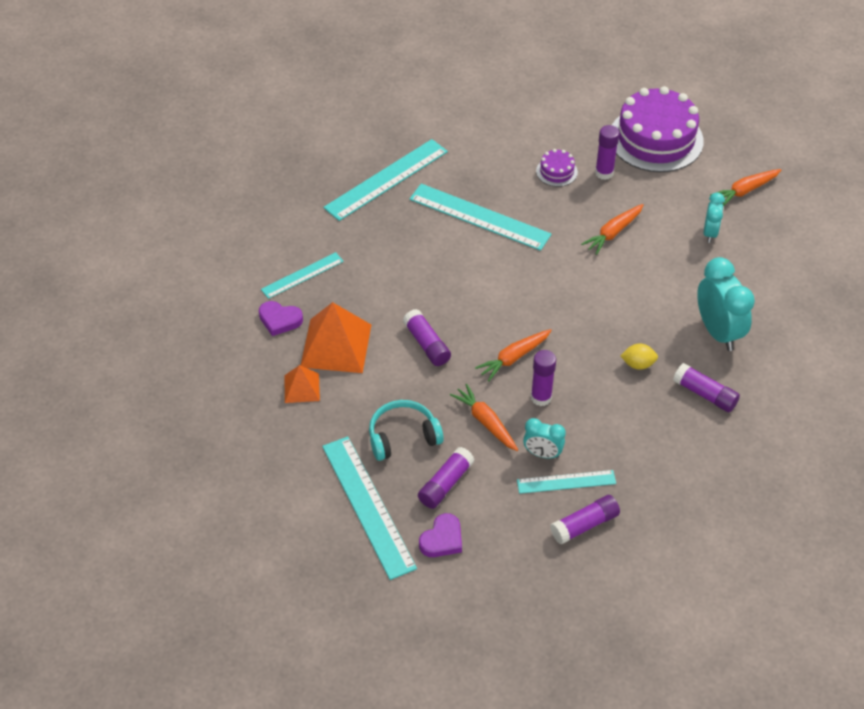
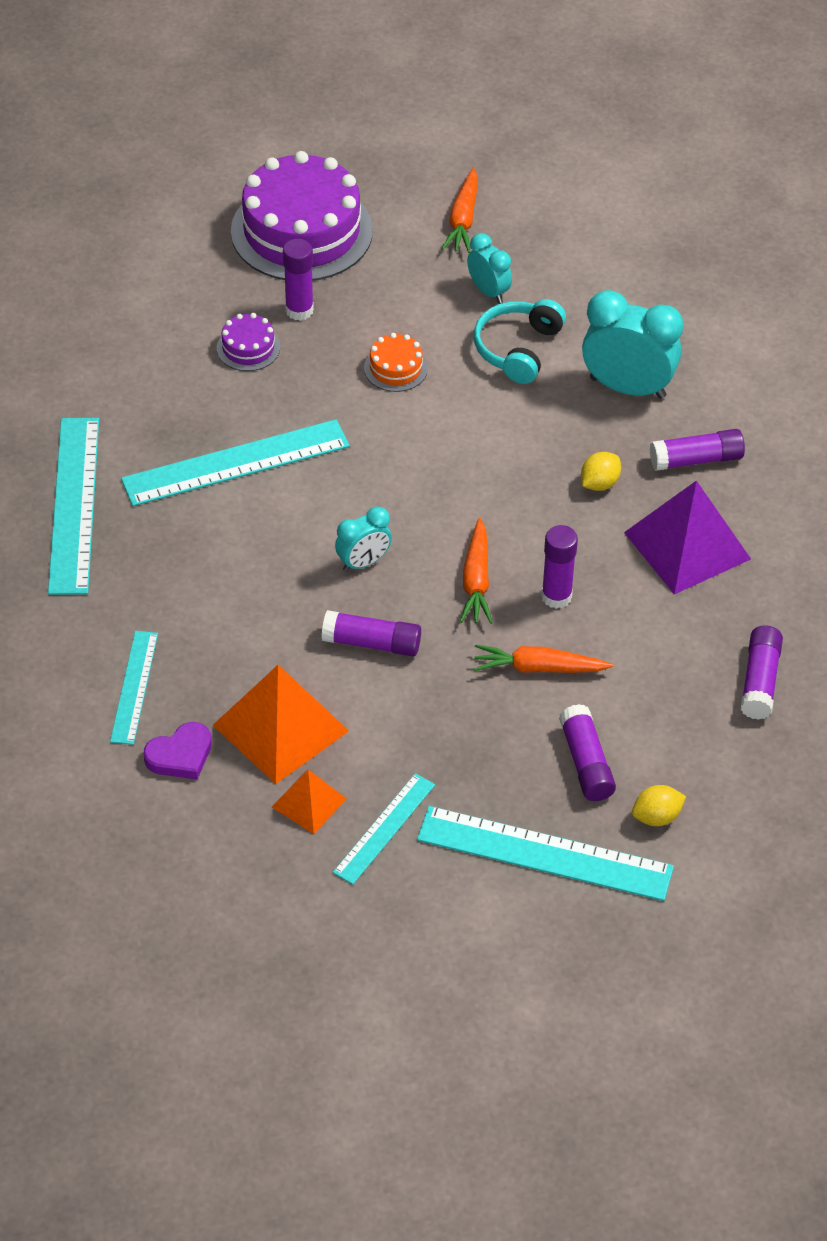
camera: 50 degrees left, 0 degrees up
turquoise headphones [369,400,444,461] -> turquoise headphones moved to [474,299,566,384]
purple heart [419,513,462,557] -> yellow lemon [632,785,686,826]
turquoise ruler [517,470,616,494] -> turquoise ruler moved to [333,773,435,885]
turquoise clock [523,418,566,459] -> turquoise clock moved to [335,506,392,572]
orange carrot [581,204,644,255] -> orange cake [364,333,428,392]
none -> purple pyramid [624,480,751,594]

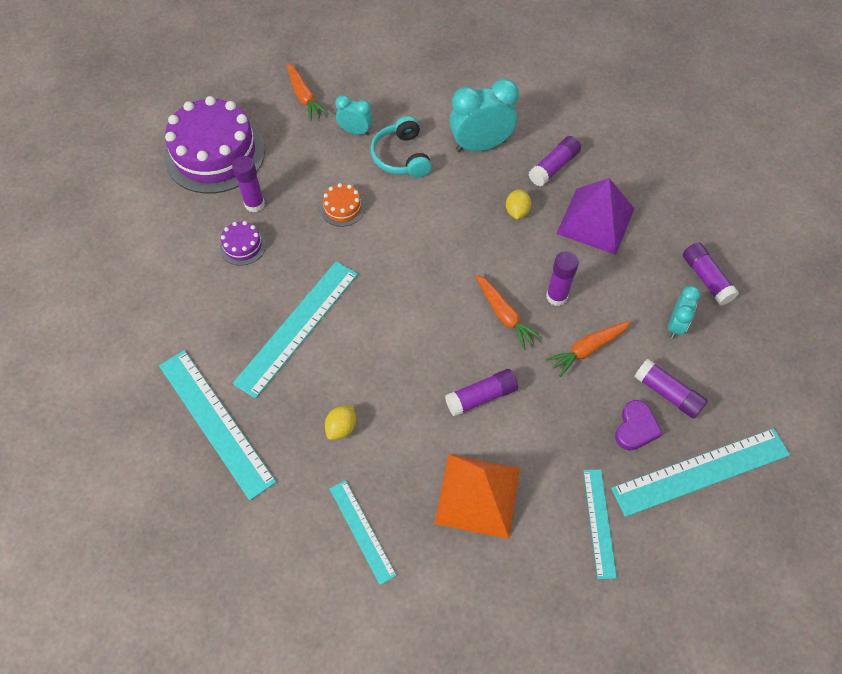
camera: 35 degrees left, 10 degrees up
purple heart [144,722,212,780] -> purple heart moved to [615,400,663,451]
orange pyramid [272,770,347,834] -> none
turquoise clock [335,506,392,572] -> turquoise clock moved to [668,286,701,339]
yellow lemon [632,785,686,826] -> yellow lemon moved to [325,405,356,440]

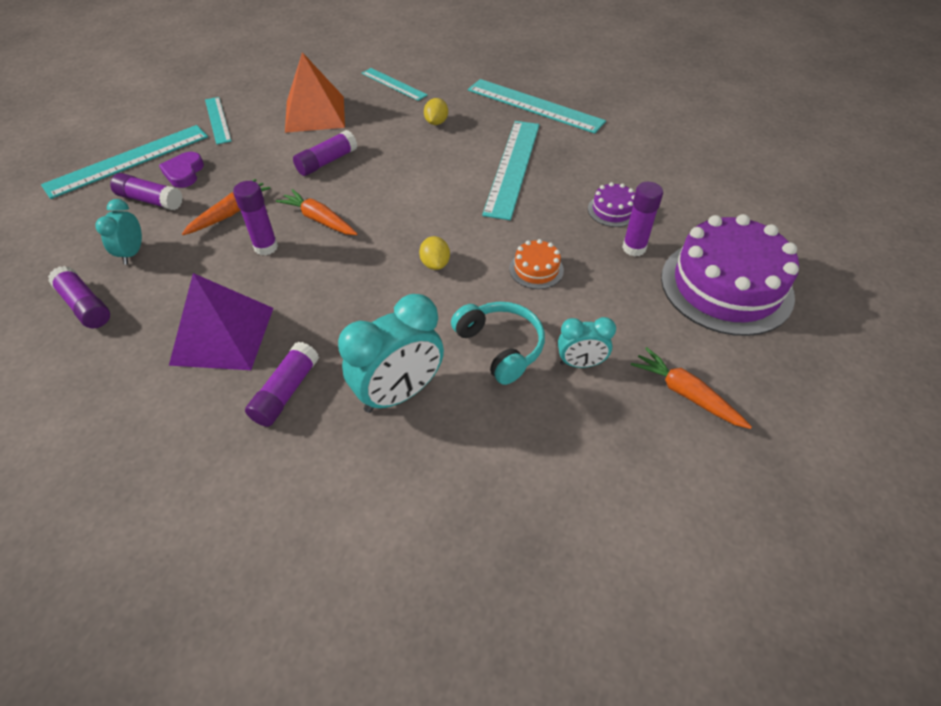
camera: 160 degrees right, 10 degrees down
yellow lemon [506,189,531,219] -> yellow lemon moved to [419,236,450,270]

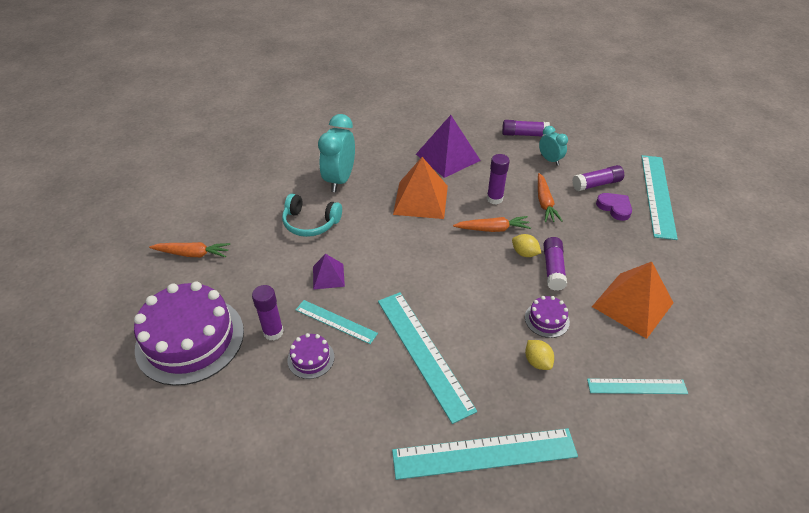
camera: 140 degrees right, 5 degrees down
turquoise ruler [205,97,232,145] -> turquoise ruler moved to [296,300,378,344]
purple glue stick [245,342,319,427] -> none
yellow lemon [419,236,450,270] -> yellow lemon moved to [512,234,541,257]
orange cake [509,239,564,289] -> purple pyramid [313,254,345,289]
turquoise clock [558,317,616,368] -> none
none -> orange pyramid [393,157,448,219]
none -> purple cake [525,296,570,338]

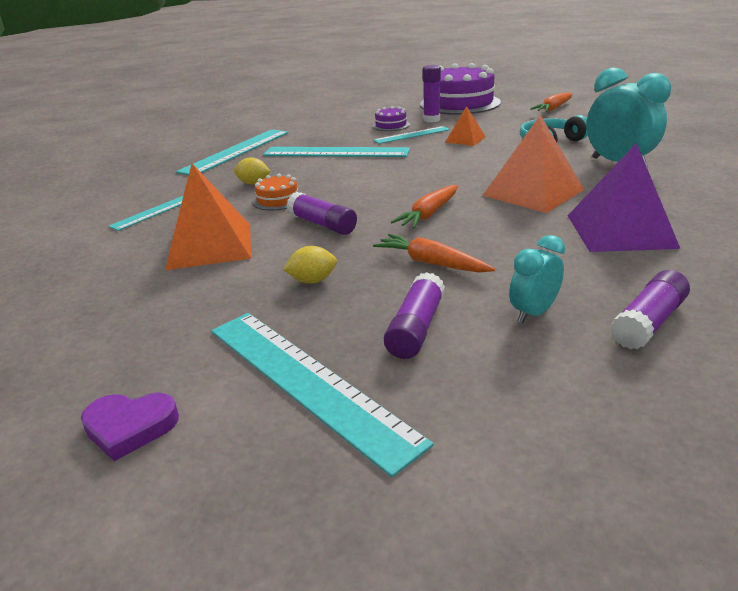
camera: 130 degrees right, 15 degrees down
purple pyramid [313,254,345,289] -> orange pyramid [445,106,486,146]
purple glue stick [487,154,510,204] -> none
yellow lemon [512,234,541,257] -> yellow lemon moved to [283,246,337,284]
purple cake [525,296,570,338] -> orange cake [253,174,300,211]
turquoise clock [539,126,568,166] -> turquoise clock turned 135 degrees clockwise [509,235,565,323]
purple heart [596,193,632,221] -> purple heart moved to [81,393,179,461]

